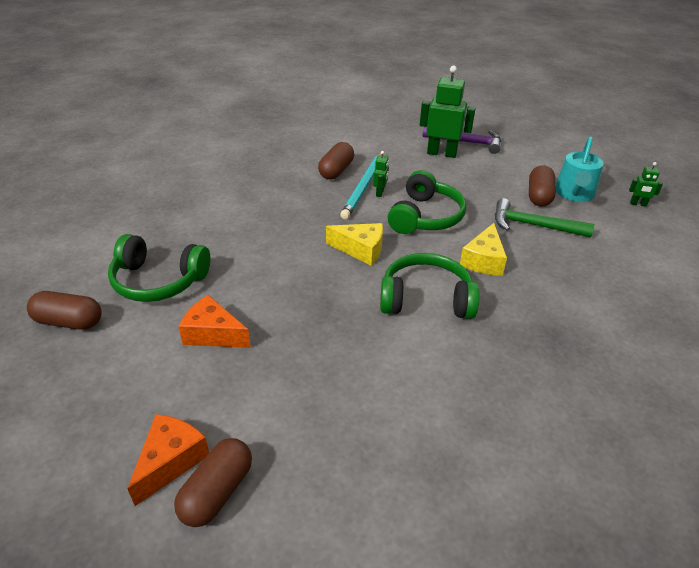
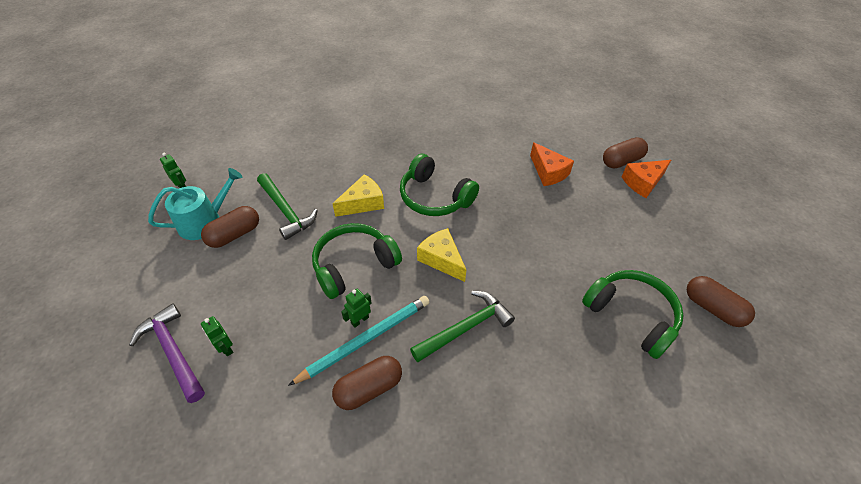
camera: 145 degrees left, 10 degrees up
orange cheese [178,295,251,348] -> orange cheese moved to [530,142,574,186]
green robot [420,65,476,158] -> green robot [201,316,233,356], size x0.48
none -> green hammer [410,291,515,362]

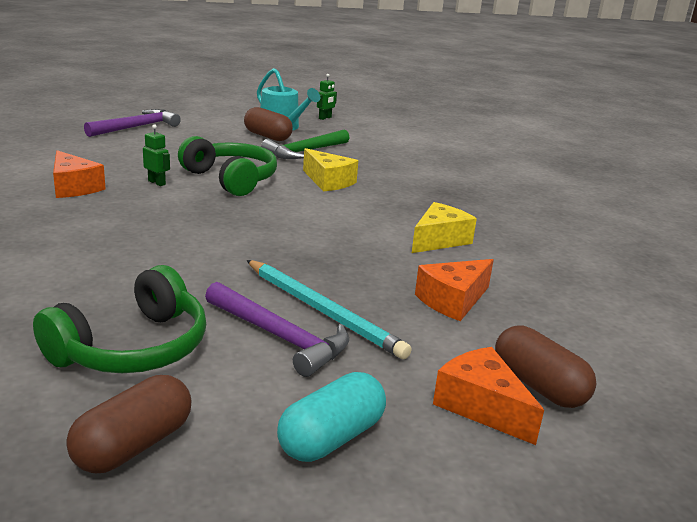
camera: 80 degrees right, 25 degrees down
green robot [201,316,233,356] -> none
turquoise pencil [288,296,430,386] -> turquoise pencil moved to [247,260,412,359]
brown capsule [332,356,402,410] -> orange cheese [53,150,106,198]
green headphones [400,154,479,216] -> none
green hammer [410,291,515,362] -> none
yellow cheese [417,228,466,282] -> yellow cheese moved to [412,202,477,253]
none -> purple hammer [205,282,349,377]
none -> turquoise capsule [277,372,386,462]

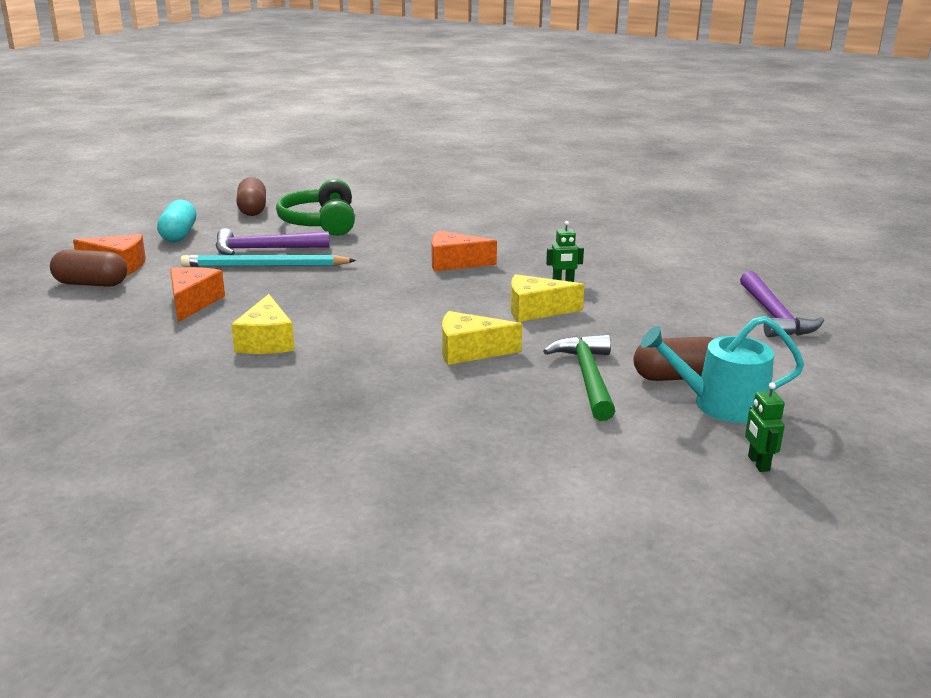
camera: 135 degrees right, 0 degrees up
orange cheese [53,150,106,198] -> orange cheese moved to [432,230,497,271]
green headphones [178,136,277,196] -> yellow cheese [510,274,585,322]

